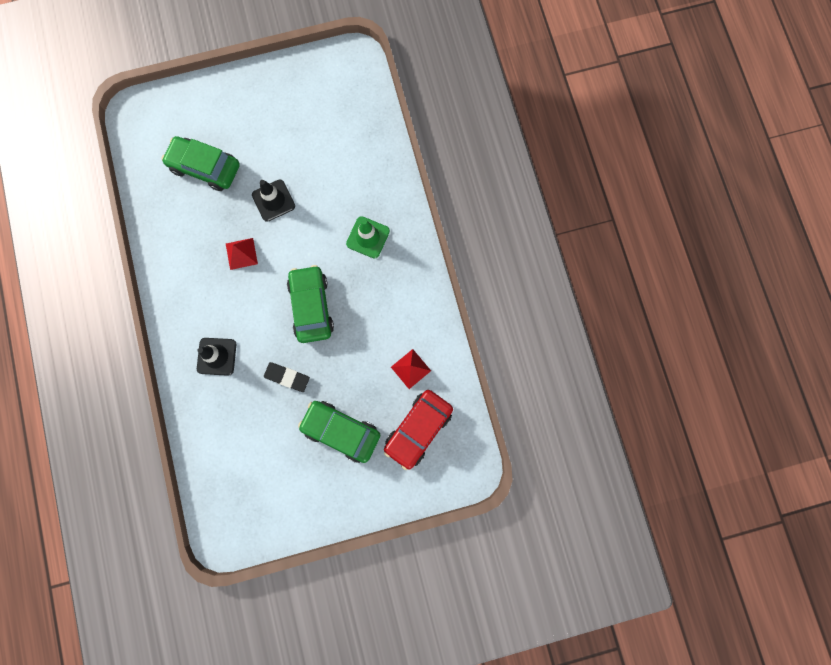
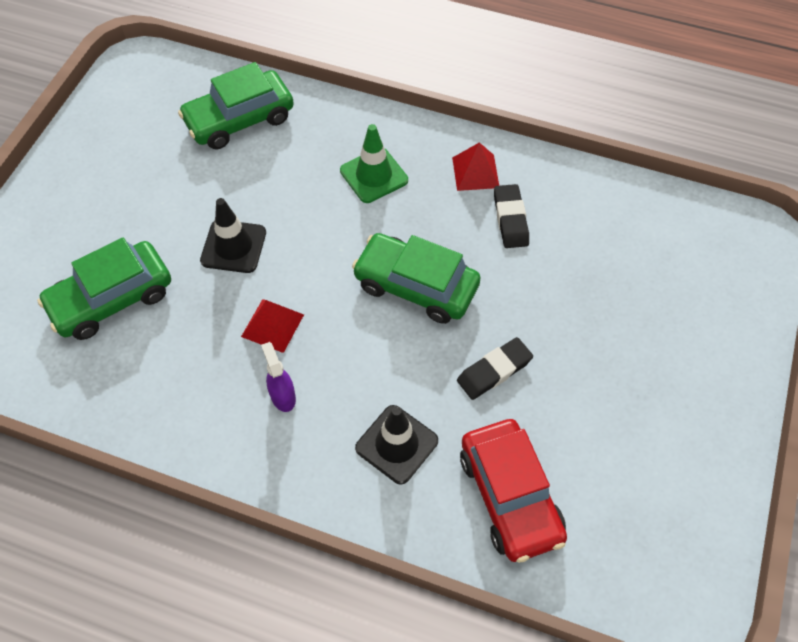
camera: 55 degrees left, 20 degrees down
green car [298,401,380,463] -> green car moved to [178,62,294,150]
red car [384,390,453,470] -> red car moved to [460,419,567,563]
red pyramid [391,349,431,389] -> red pyramid moved to [452,142,499,191]
none -> purple spray bottle [261,342,296,412]
none -> black eraser [494,184,529,248]

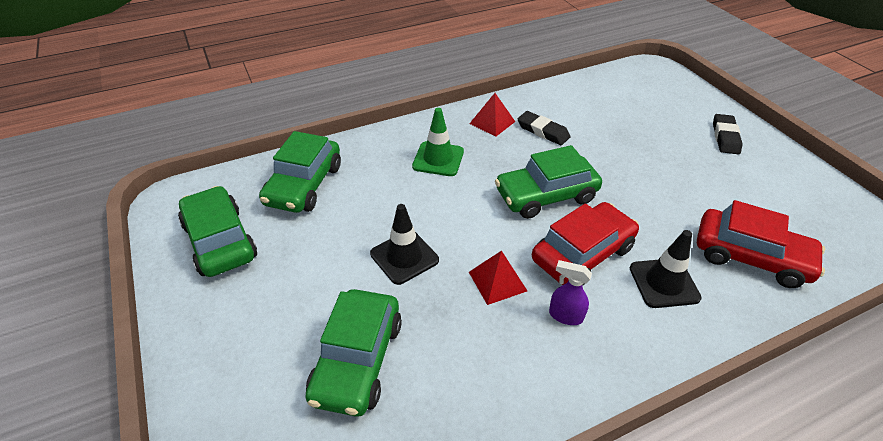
camera: 45 degrees left, 15 degrees down
black eraser [457,337,533,400] -> black eraser moved to [713,114,743,154]
none -> green car [178,186,257,277]
none -> red car [532,202,639,286]

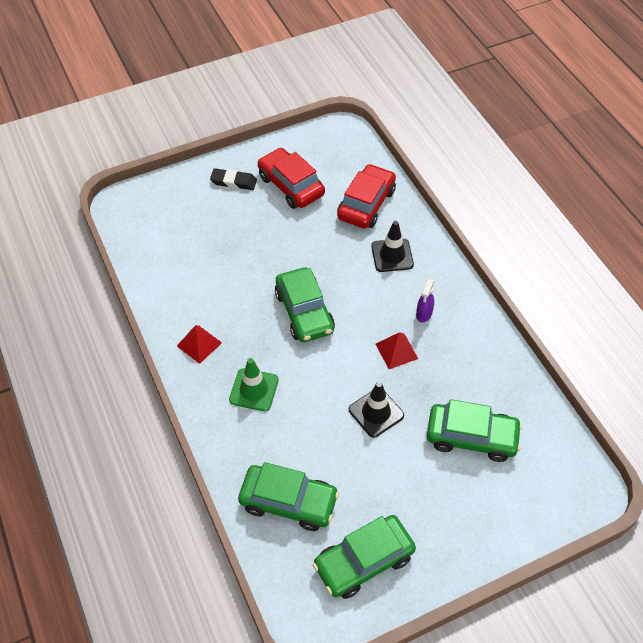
camera: 90 degrees left, 10 degrees up
black eraser [518,111,570,145] -> none
red car [532,202,639,286] -> red car moved to [258,148,325,209]

